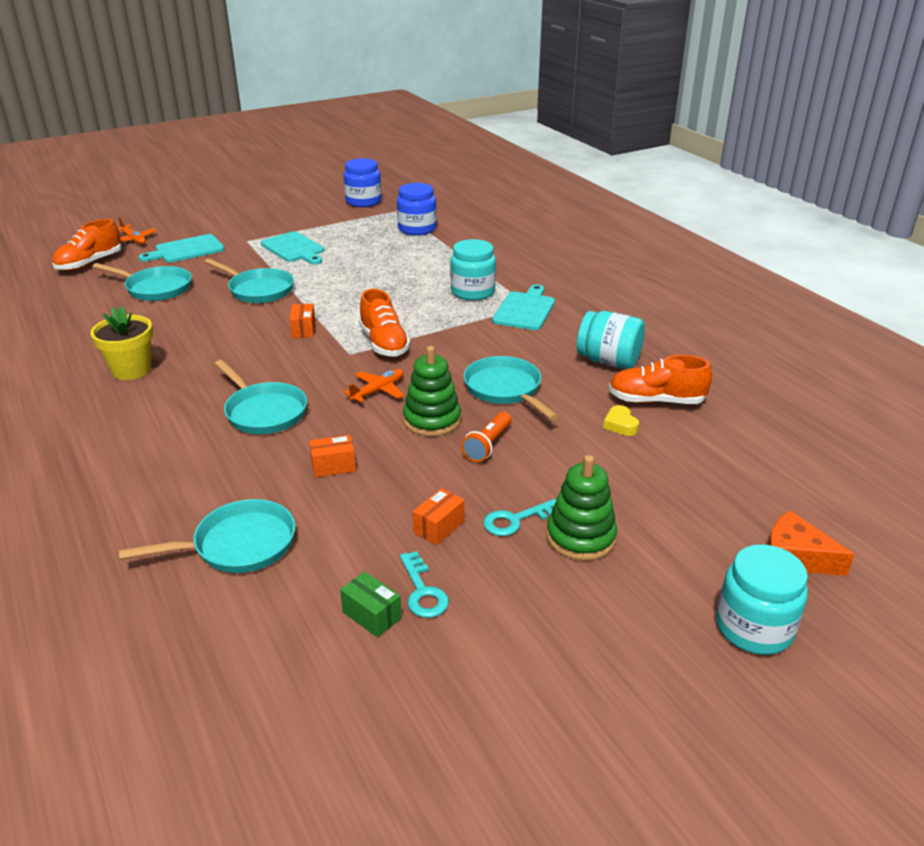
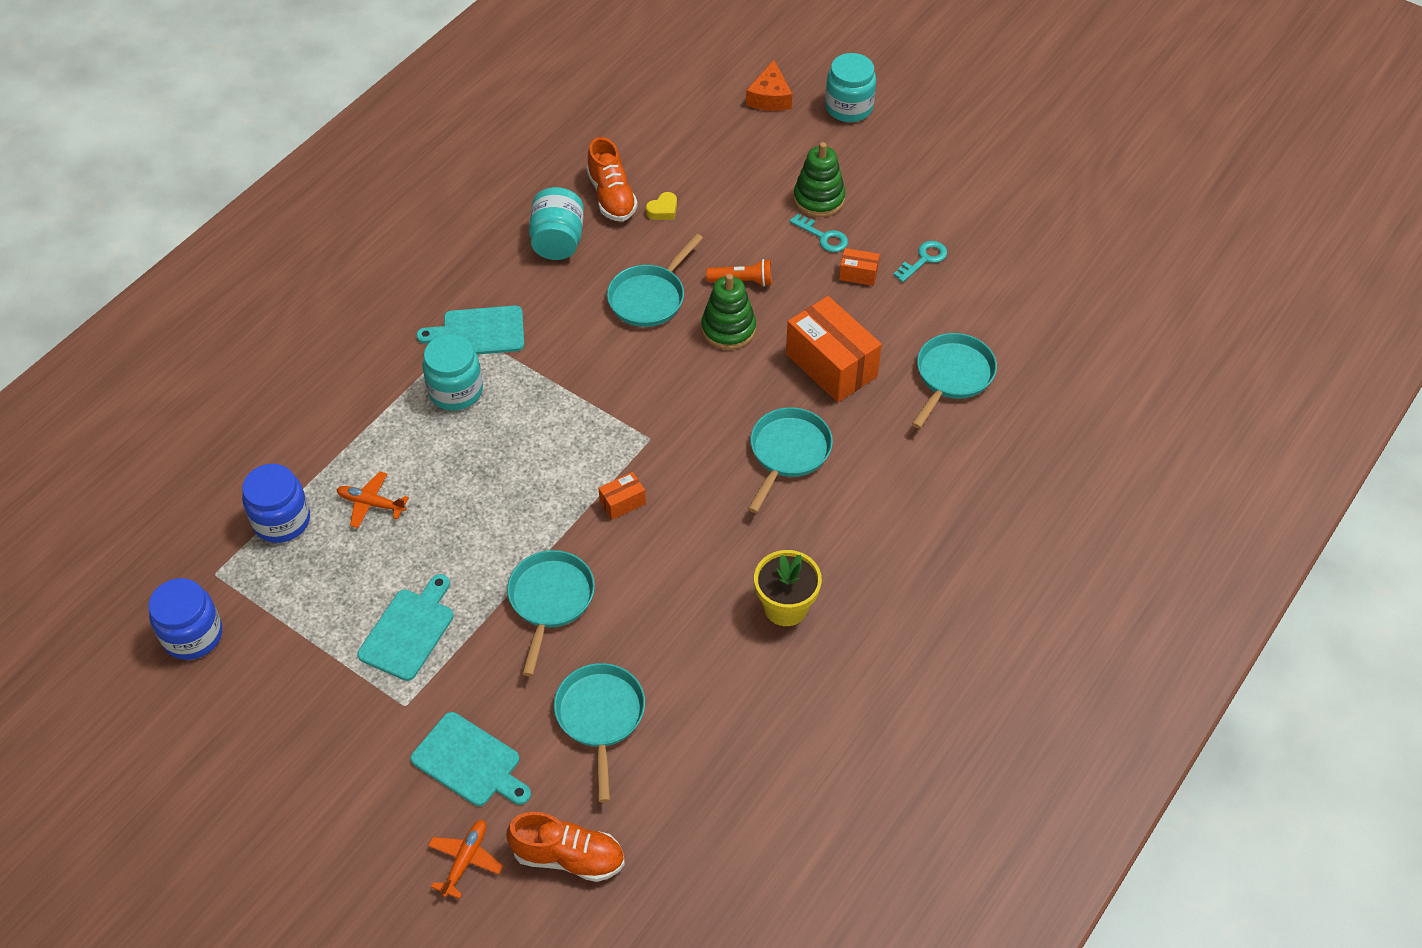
camera: 115 degrees left, 20 degrees up
turquoise pan [119,499,296,573] -> turquoise pan turned 75 degrees clockwise [912,333,997,429]
orange box [309,435,356,477] -> orange box [786,296,882,402], size x2.18
green box [340,572,402,637] -> none
orange plane [344,369,404,402] -> orange plane moved to [336,471,409,528]
orange shoe [359,289,410,356] -> none

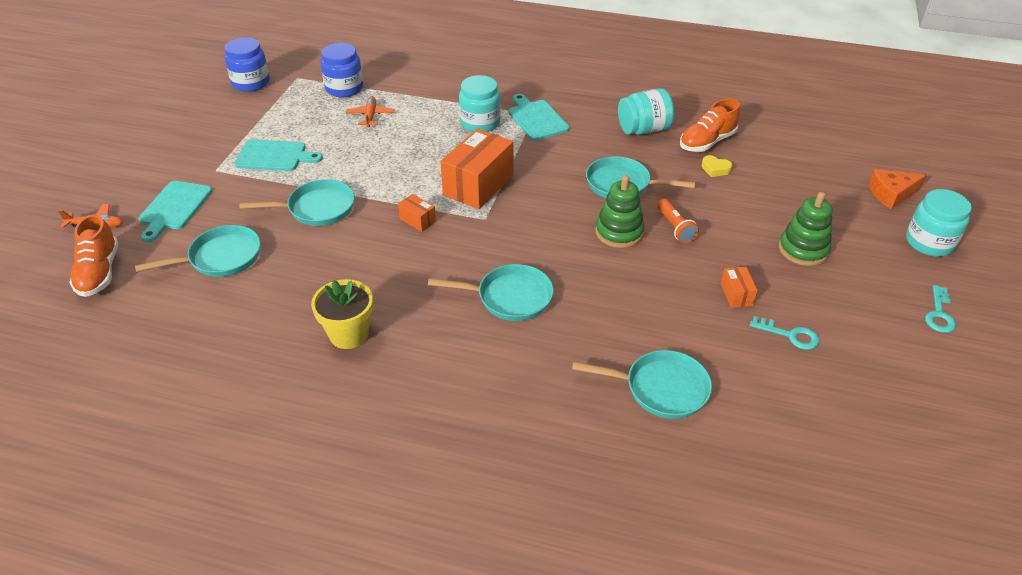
camera: 70 degrees right, 10 degrees down
orange box [786,296,882,402] -> orange box moved to [440,129,514,209]
turquoise key [789,214,848,252] -> turquoise key moved to [925,285,956,333]

